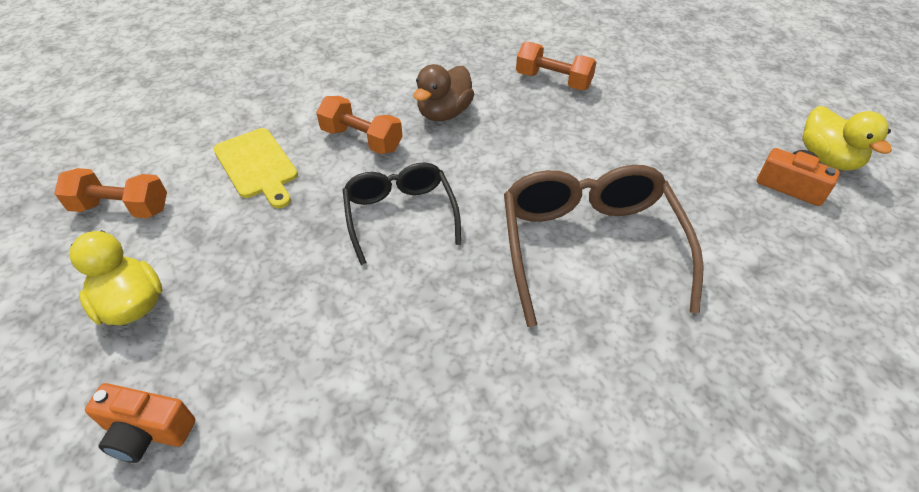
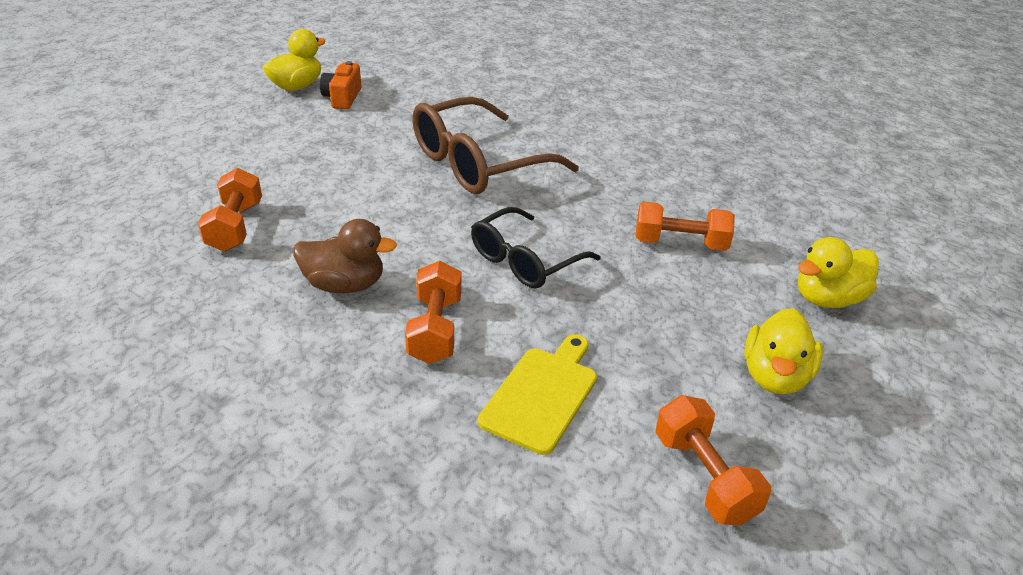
camera: 120 degrees left, 10 degrees down
orange camera [85,383,195,463] -> yellow duck [798,237,879,308]
none -> orange dumbbell [635,202,735,251]

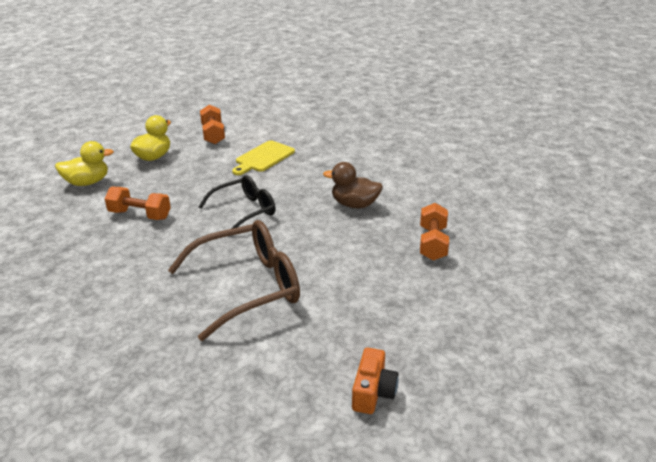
camera: 170 degrees left, 5 degrees down
yellow duck [263,29,326,91] -> none
orange dumbbell [405,261,462,364] -> none

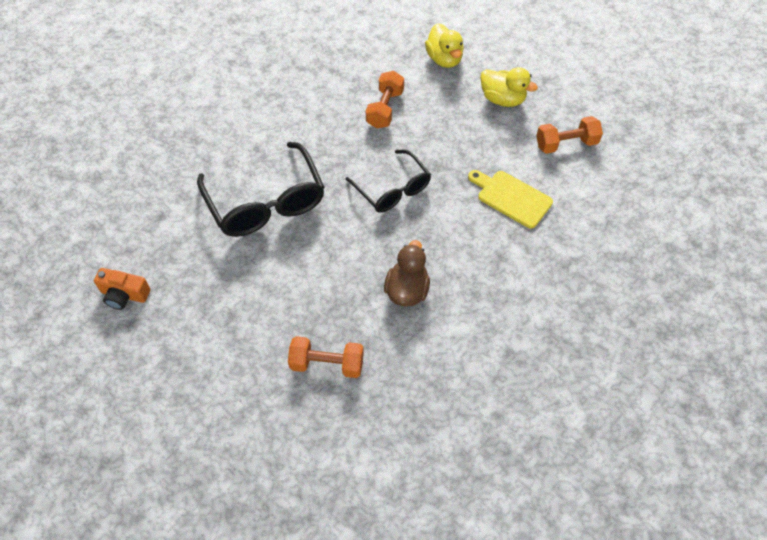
camera: 90 degrees right, 25 degrees up
brown glasses [168,220,300,341] -> black glasses [197,142,325,237]

